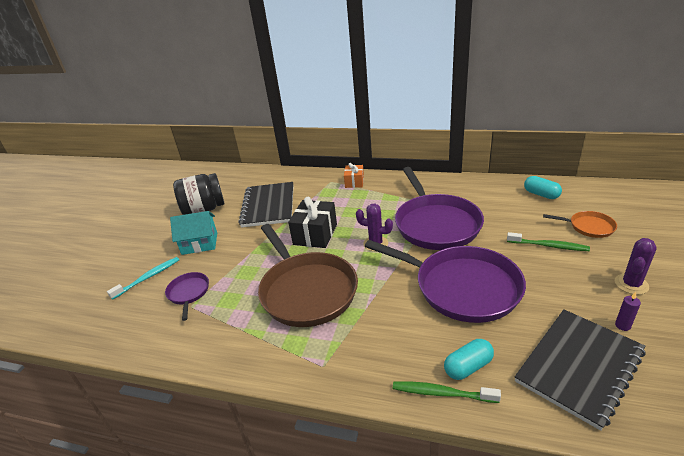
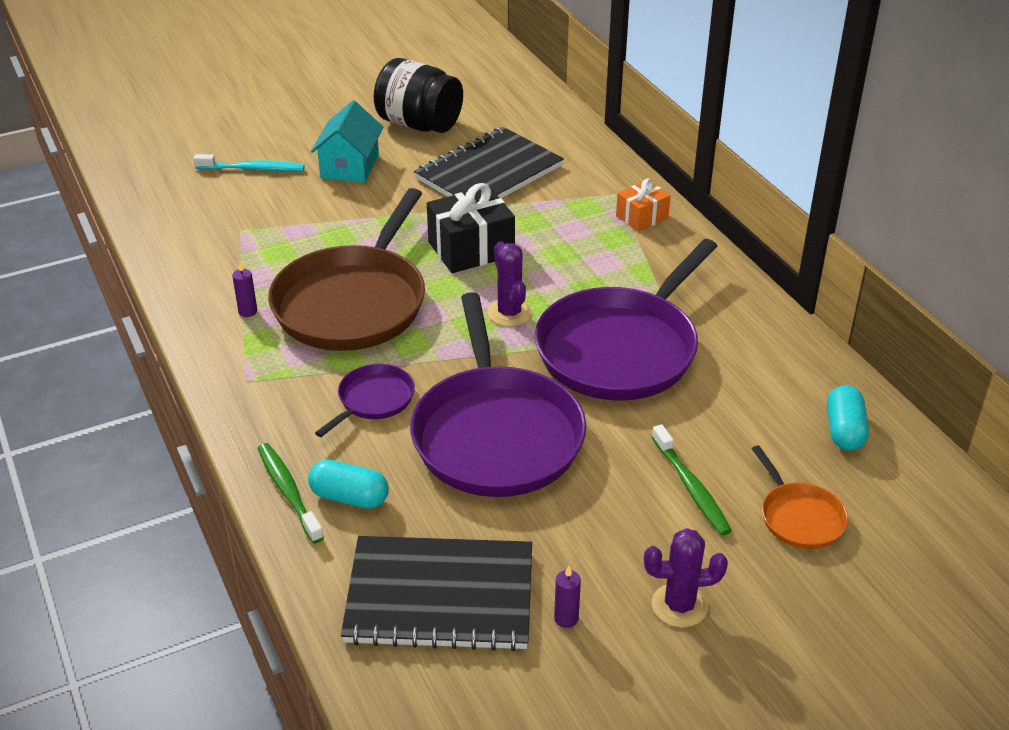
camera: 45 degrees right, 5 degrees up
purple pan [165,272,209,321] -> purple pan moved to [315,364,415,437]
turquoise house [170,211,217,255] -> turquoise house turned 60 degrees clockwise [311,101,383,183]
none -> purple candle [232,262,257,317]

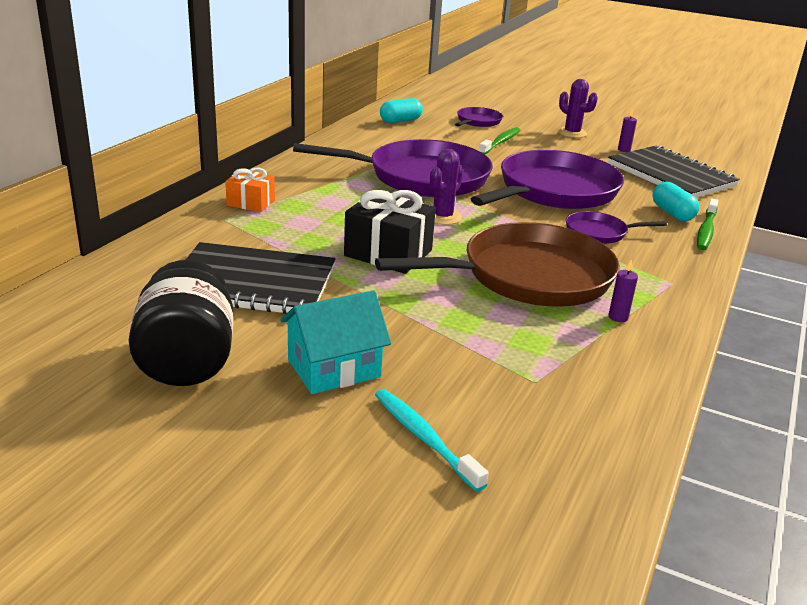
camera: 130 degrees left, 10 degrees down
orange pan [752,445,848,549] -> purple pan [455,107,503,127]

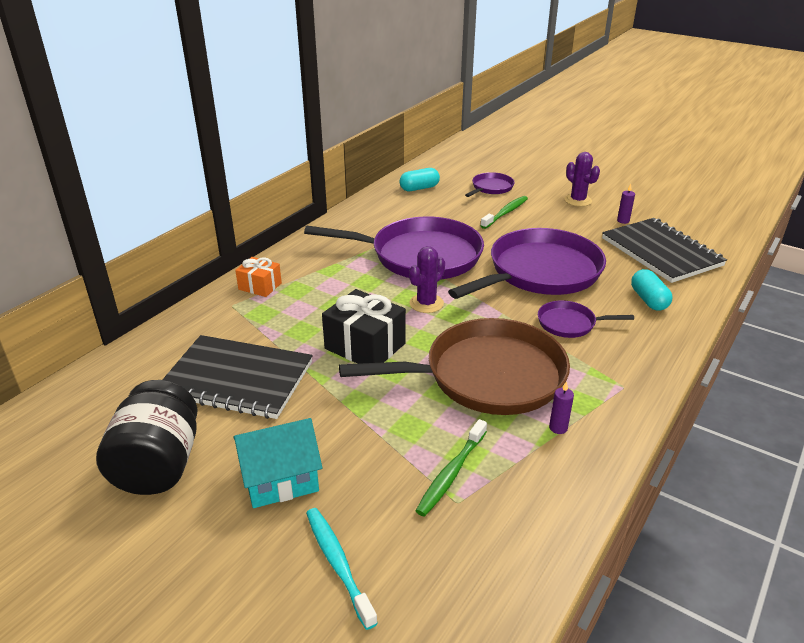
camera: 10 degrees right, 5 degrees up
green toothbrush [697,198,719,250] -> green toothbrush moved to [416,419,487,517]

